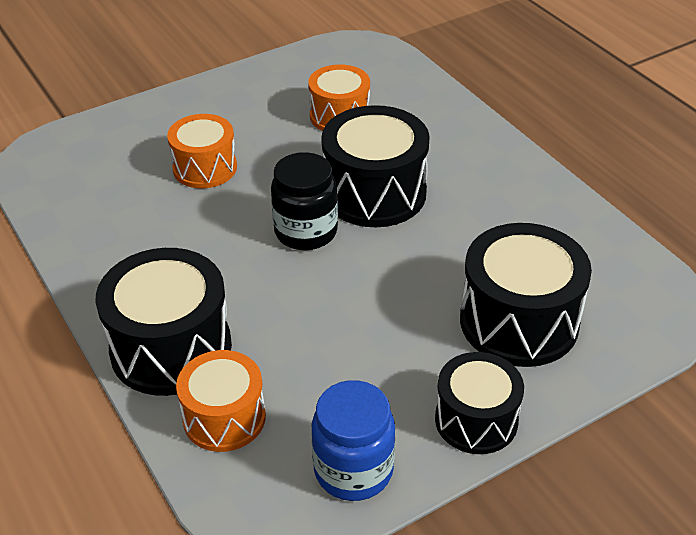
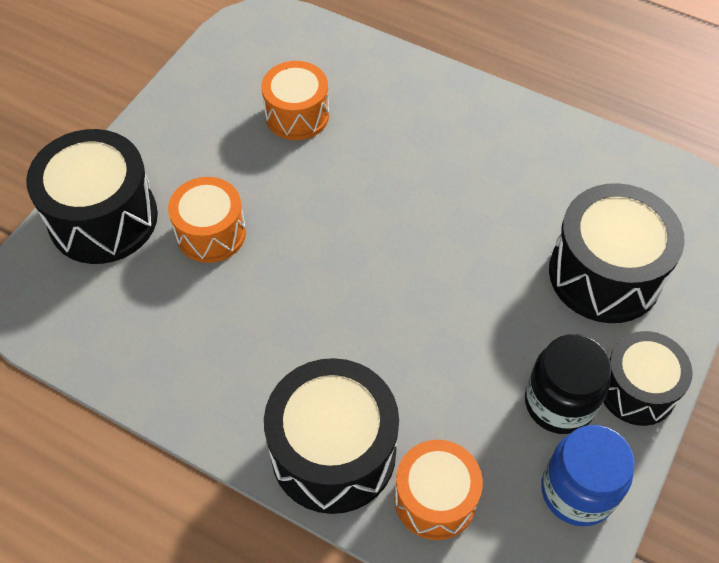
camera: 30 degrees left, 15 degrees up
black jar [271,152,338,250] -> black jar moved to [525,334,612,434]
black drum [321,105,430,227] -> black drum moved to [26,129,158,264]

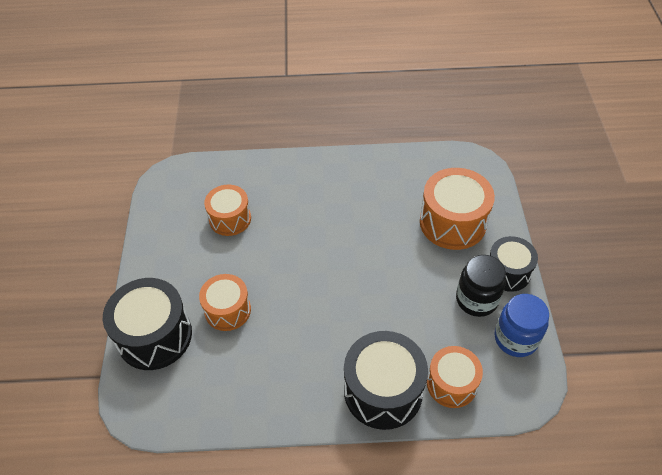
camera: 30 degrees left, 5 degrees down
black drum [549,183,685,323] -> orange drum [420,168,495,250]

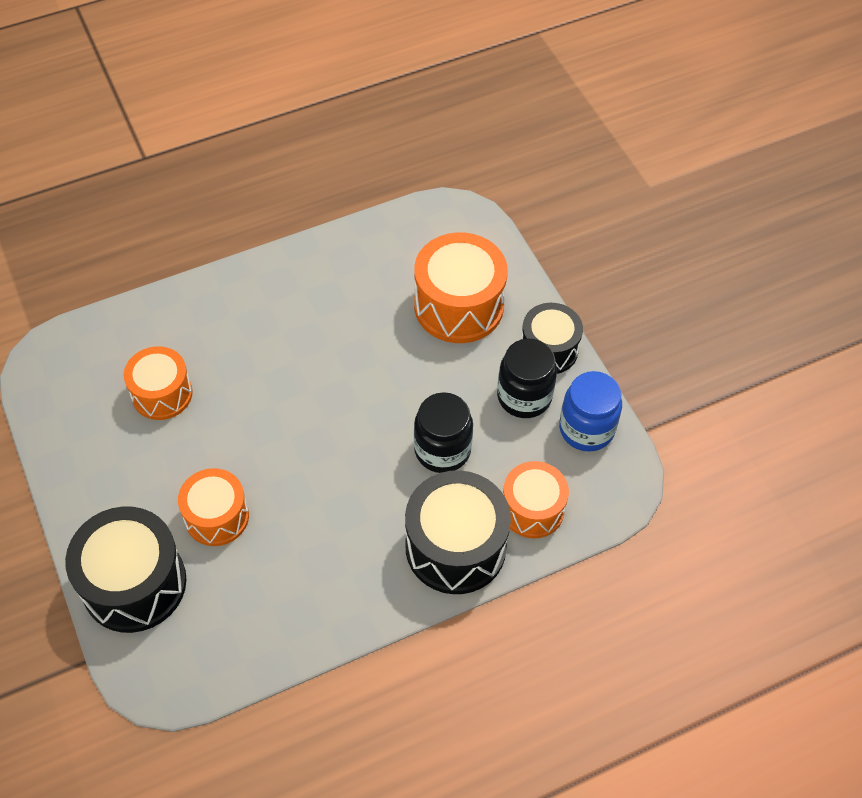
camera: 25 degrees left, 5 degrees up
none -> black jar [414,392,473,473]

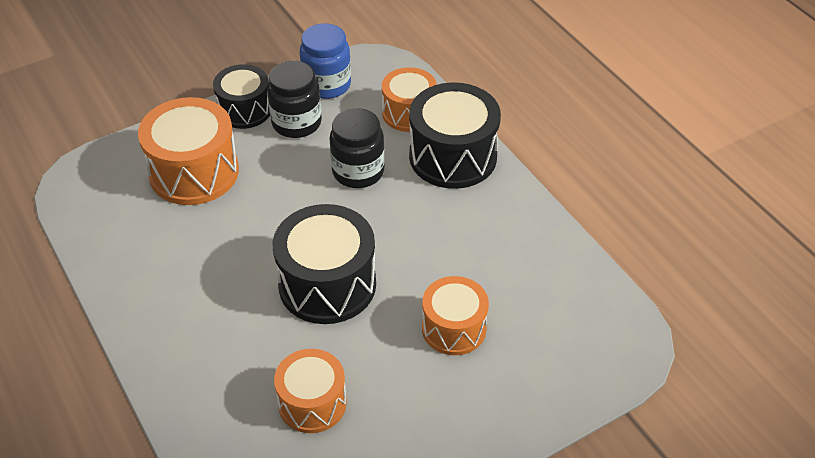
camera: 95 degrees left, 10 degrees down
black drum [65,506,186,633] -> black drum moved to [273,204,376,324]

